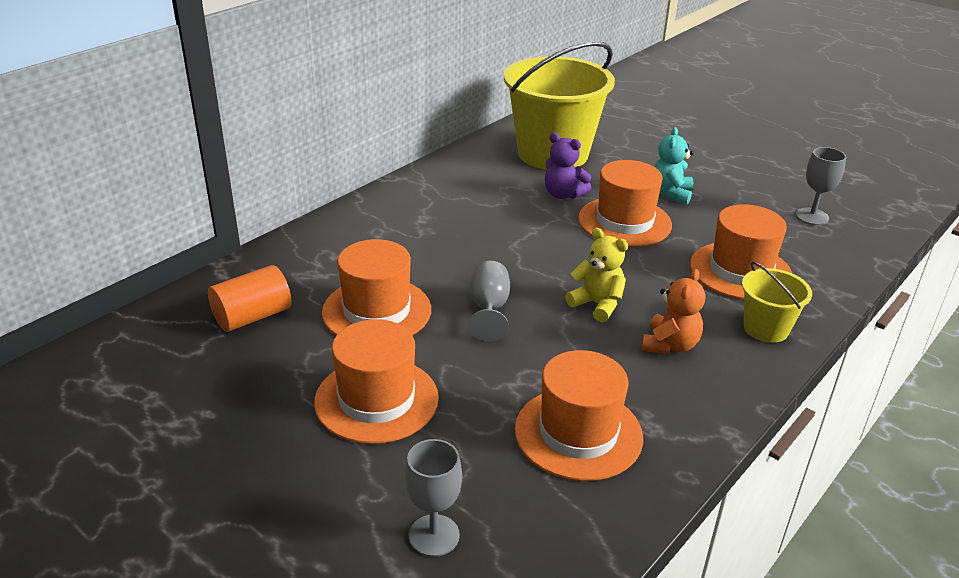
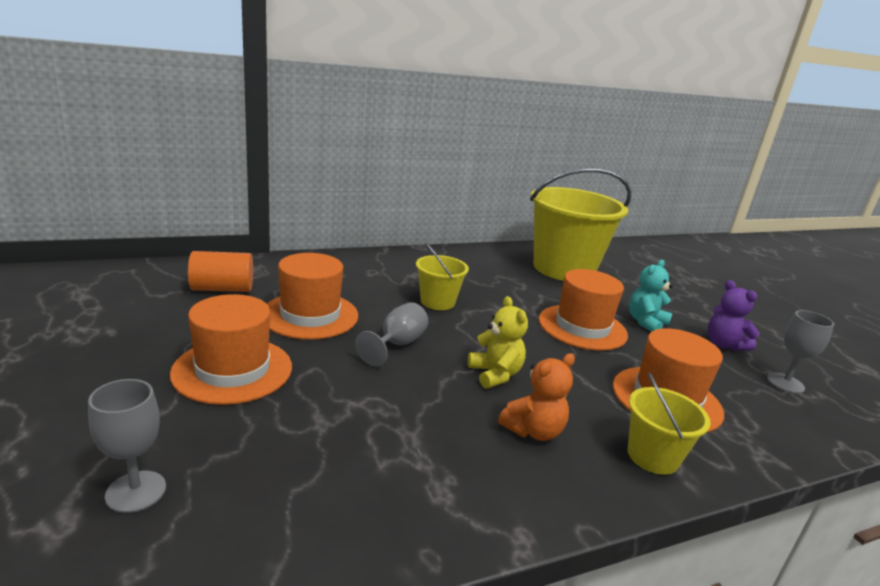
camera: 25 degrees right, 10 degrees down
orange hat [515,350,643,481] -> none
purple teddy bear [545,133,591,199] -> purple teddy bear moved to [708,280,759,351]
none -> yellow bucket [416,243,469,310]

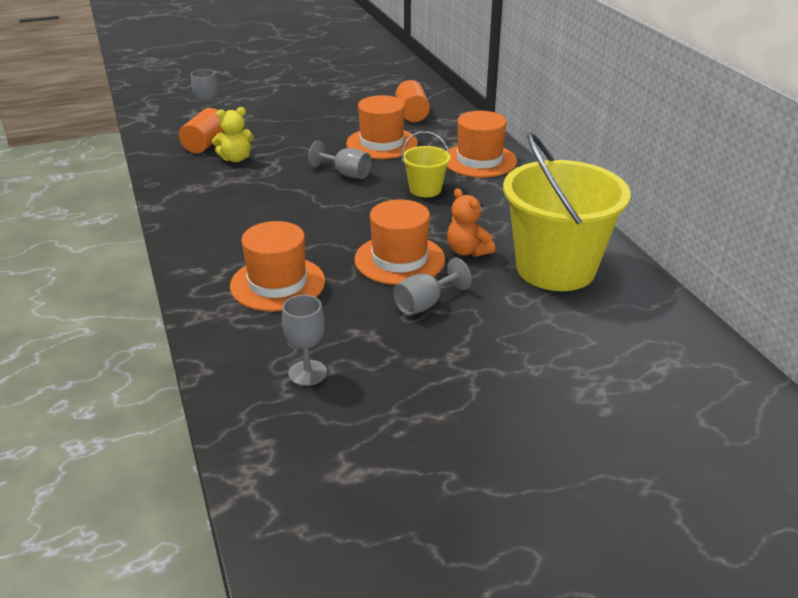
camera: 95 degrees right, 10 degrees up
orange hat [170,294,292,405] -> orange hat moved to [447,111,517,177]
yellow teddy bear [468,296,528,389] -> yellow teddy bear moved to [212,107,254,162]
orange teddy bear [498,353,575,441] -> orange teddy bear moved to [447,188,495,257]
yellow bucket [628,373,711,475] -> none
turquoise teddy bear [629,260,673,332] -> grey goblet [393,258,472,316]
purple teddy bear [708,280,759,351] -> none
none -> orange cylinder [179,108,225,153]

